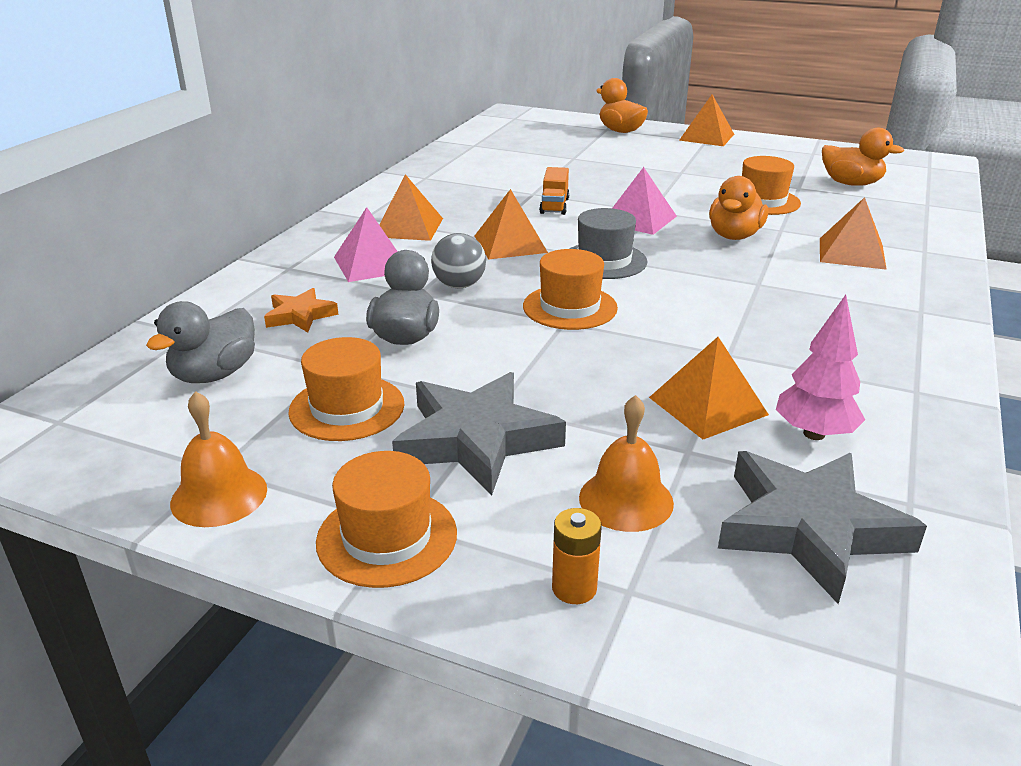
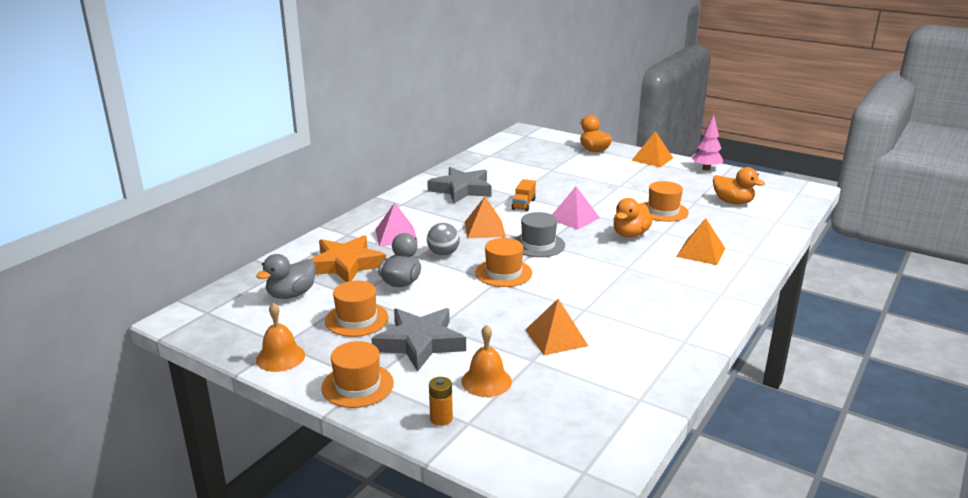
camera: 10 degrees right, 5 degrees down
orange star [264,288,338,332] -> orange star [311,235,386,282], size x1.87
orange pyramid [379,174,443,241] -> none
grey star [718,451,927,604] -> grey star moved to [427,167,492,203]
pink tree [776,295,865,440] -> pink tree moved to [692,115,723,171]

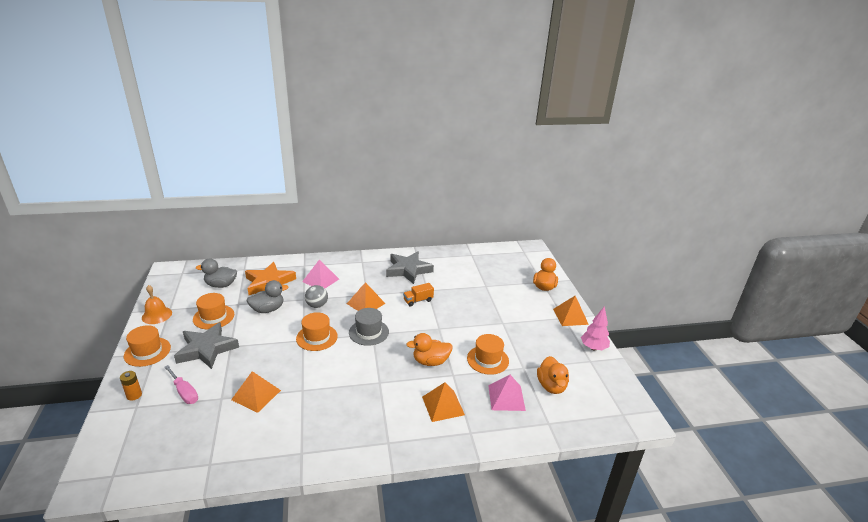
camera: 45 degrees right, 5 degrees up
orange bell [462,325,512,397] -> pink screwdriver [164,365,198,404]
pink pyramid [552,186,600,230] -> pink pyramid moved to [488,375,526,411]

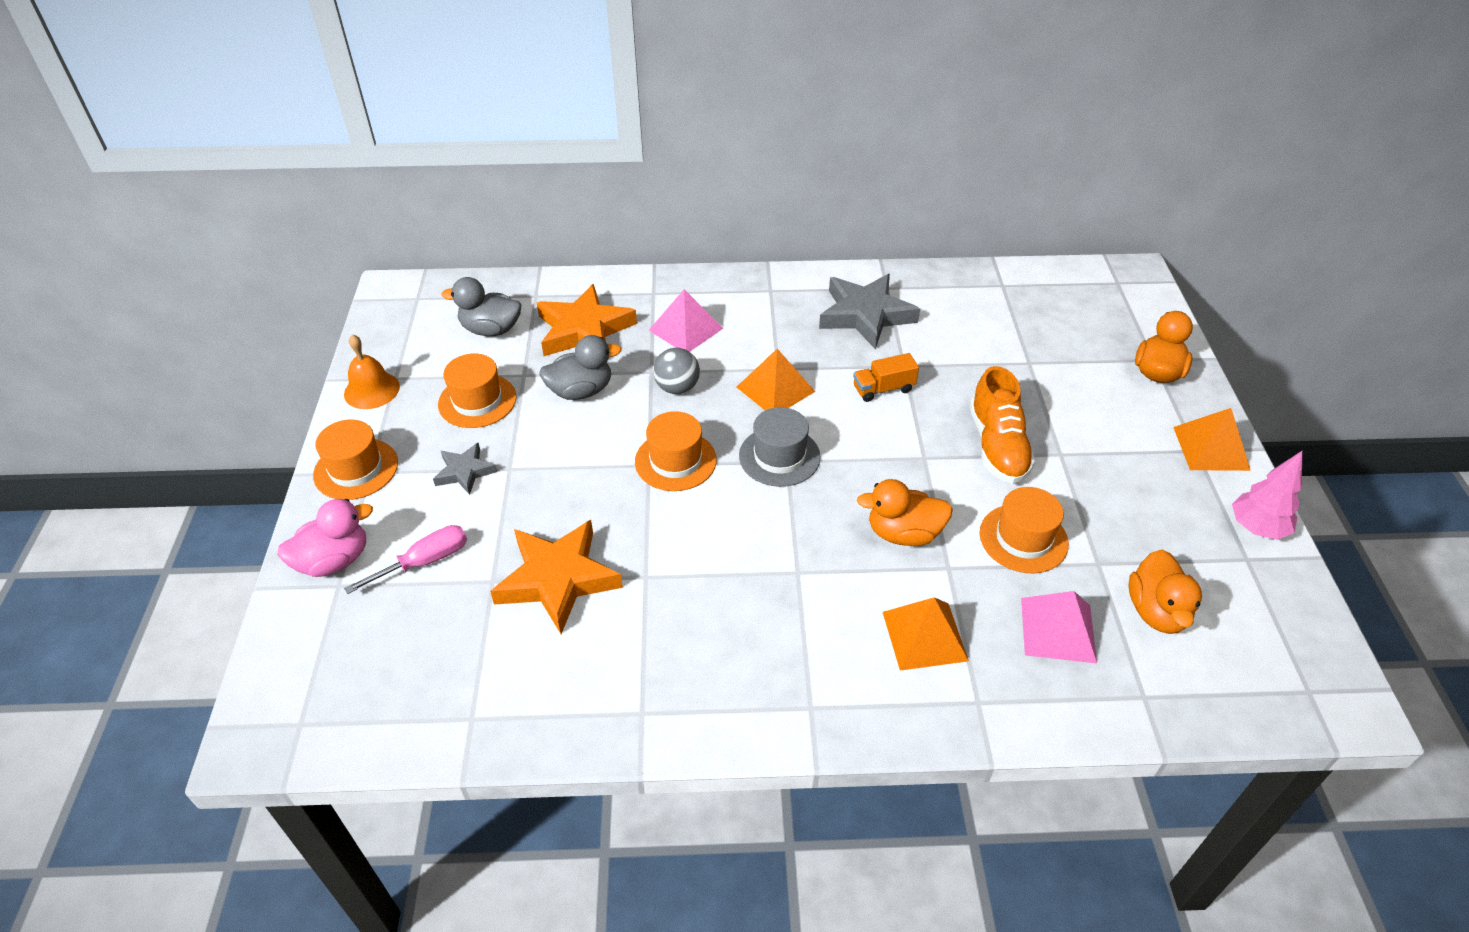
camera: 10 degrees right, 15 degrees up
orange battery [120,371,142,401] -> pink duck [277,499,373,577]
pink screwdriver [164,365,198,404] -> pink screwdriver turned 90 degrees counterclockwise [344,525,467,594]
grey star [174,322,239,369] -> grey star [433,443,497,495], size x0.53
orange pyramid [231,371,281,413] -> orange star [490,520,623,634]
none -> orange shoe [970,366,1035,484]

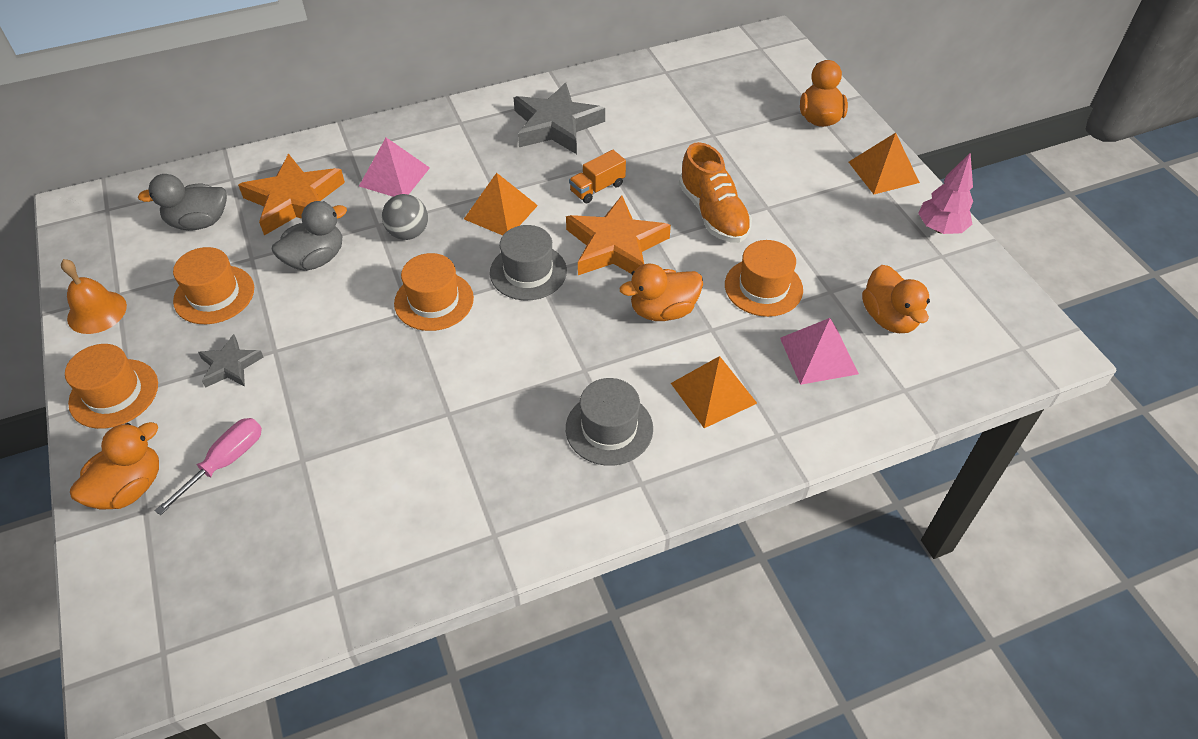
camera: 20 degrees left, 5 degrees up
pink duck [277,499,373,577] -> orange duck [70,422,159,509]
orange star [490,520,623,634] -> orange star moved to [566,195,671,275]
none -> grey hat [566,378,653,466]

